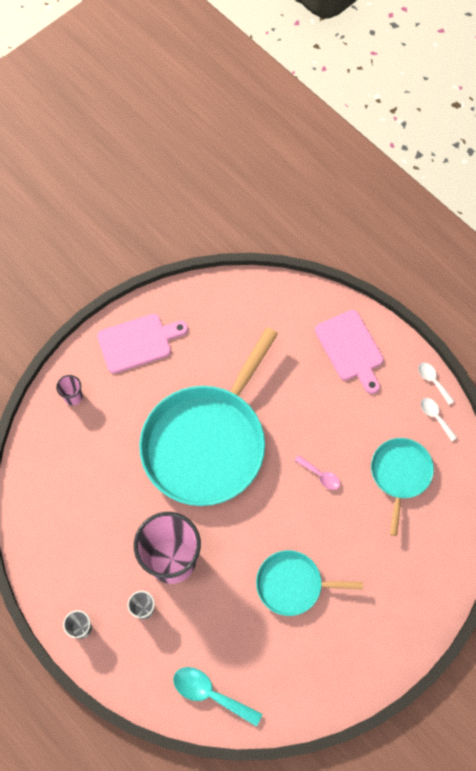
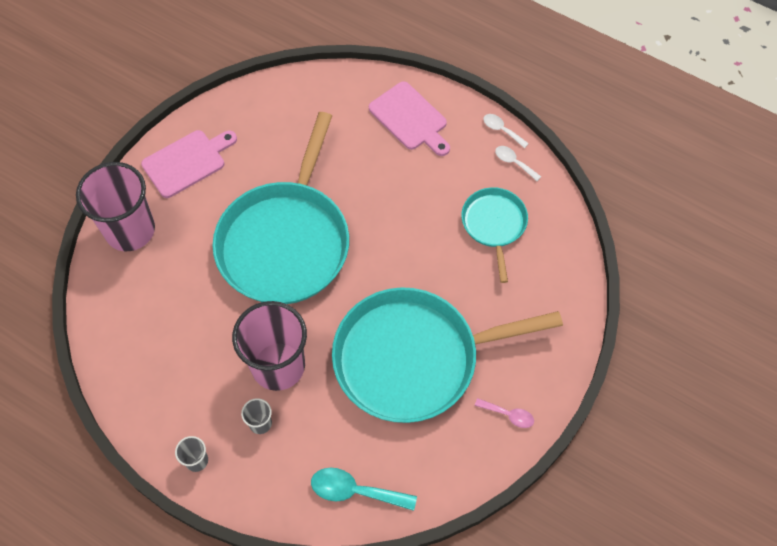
camera: 15 degrees left, 5 degrees down
pink cup [56,375,83,405] -> pink cup [76,162,155,251], size x2.42
turquoise pan [256,550,363,616] -> turquoise pan [332,288,563,423], size x2.00
pink spoon [294,455,340,490] -> pink spoon moved to [475,398,534,428]

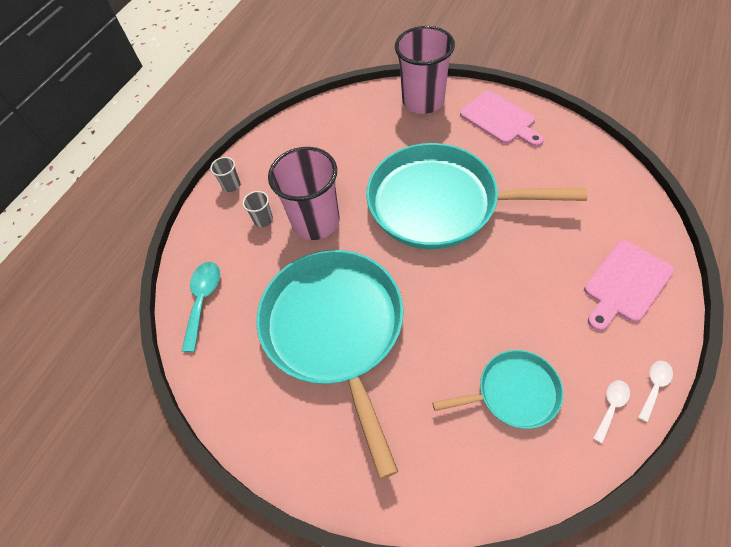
camera: 90 degrees right, 5 degrees down
pink spoon [475,398,534,428] -> none

